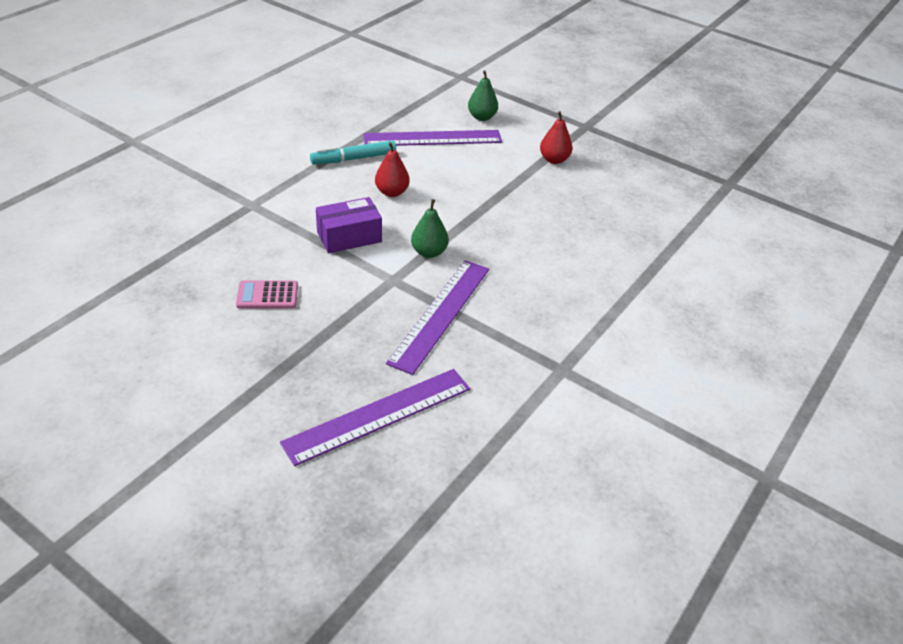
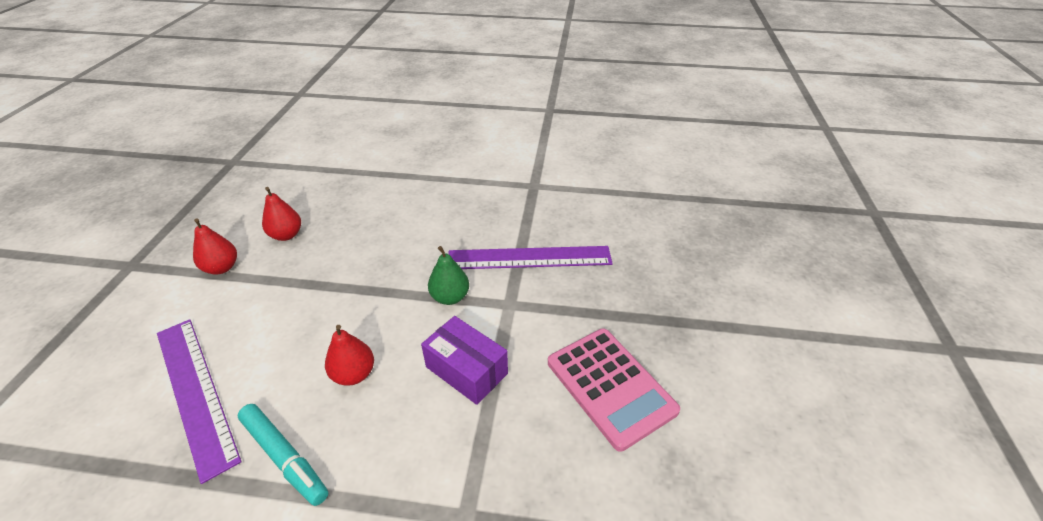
camera: 115 degrees left, 0 degrees up
pink calculator [236,281,298,309] -> pink calculator [548,328,680,452], size x1.75
purple ruler [280,369,470,466] -> none
green pear [468,70,498,121] -> none
none -> red pear [262,187,301,241]

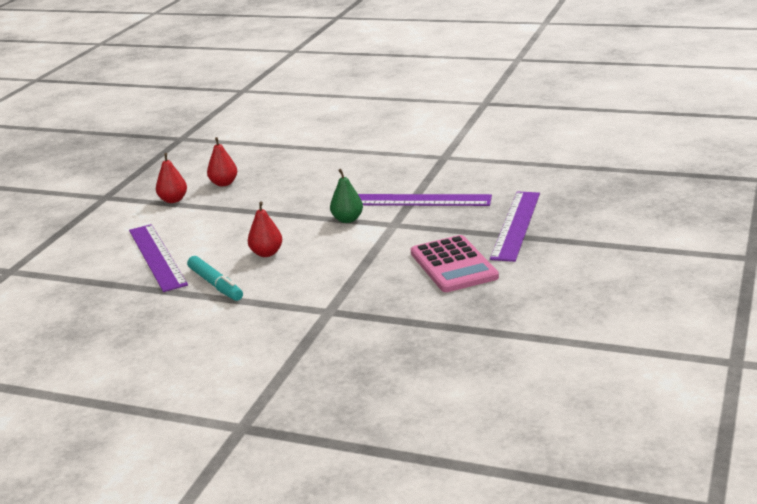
camera: 15 degrees right, 15 degrees down
purple box [421,316,508,405] -> none
none -> purple ruler [490,191,540,262]

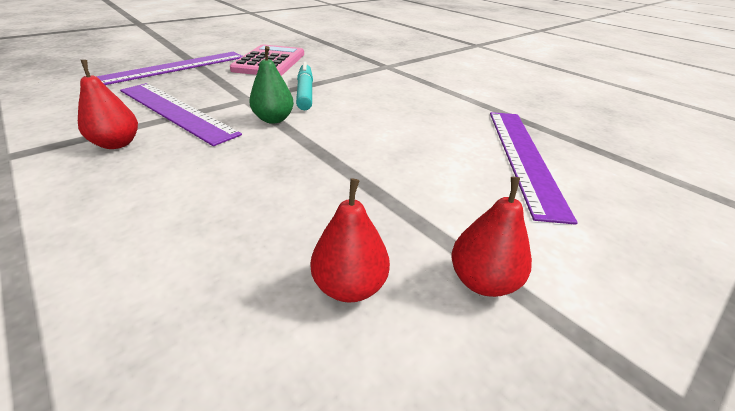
camera: 155 degrees left, 10 degrees up
turquoise marker [187,256,243,301] -> turquoise marker moved to [296,62,313,110]
red pear [248,202,282,257] -> red pear moved to [78,60,138,149]

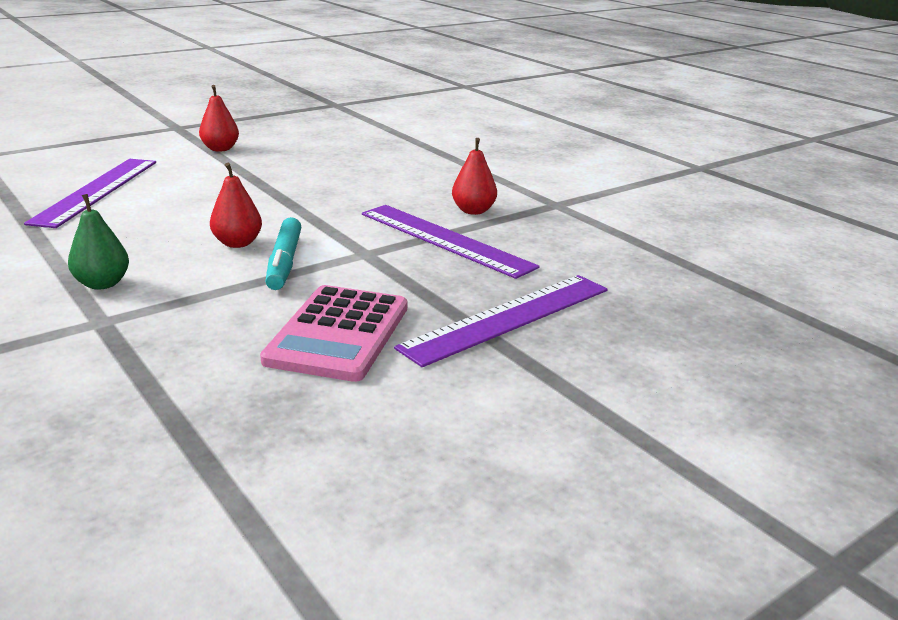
camera: 175 degrees left, 10 degrees down
green pear [249,46,294,124] -> green pear moved to [68,194,129,290]
red pear [311,179,390,303] -> red pear moved to [210,163,262,248]

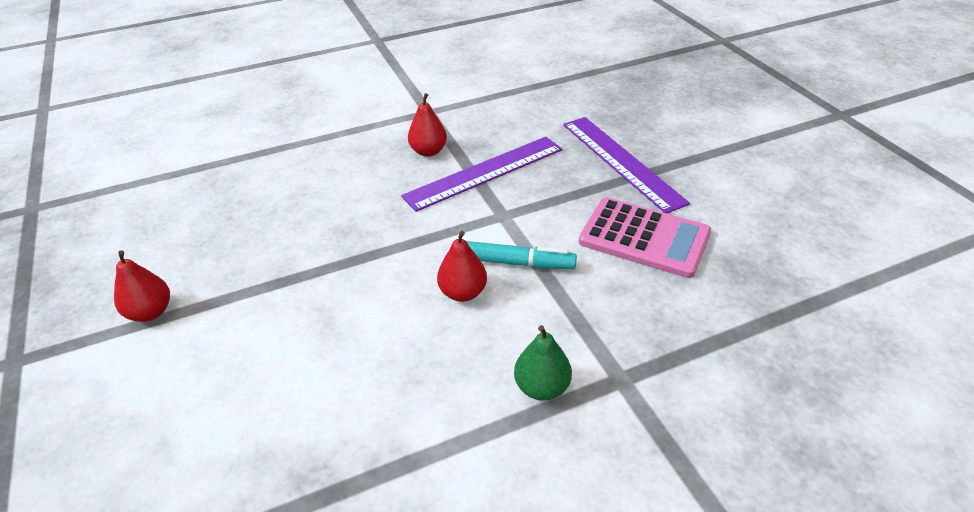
camera: 75 degrees left, 15 degrees up
purple ruler [24,159,156,228] -> none

